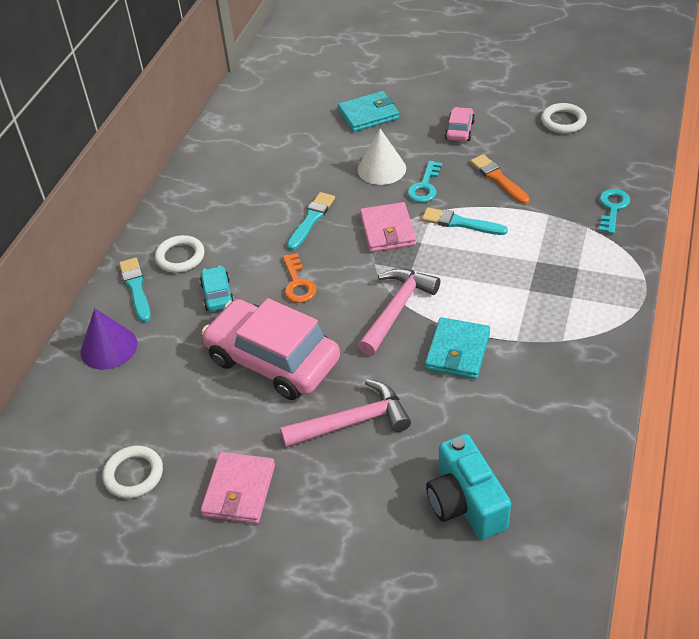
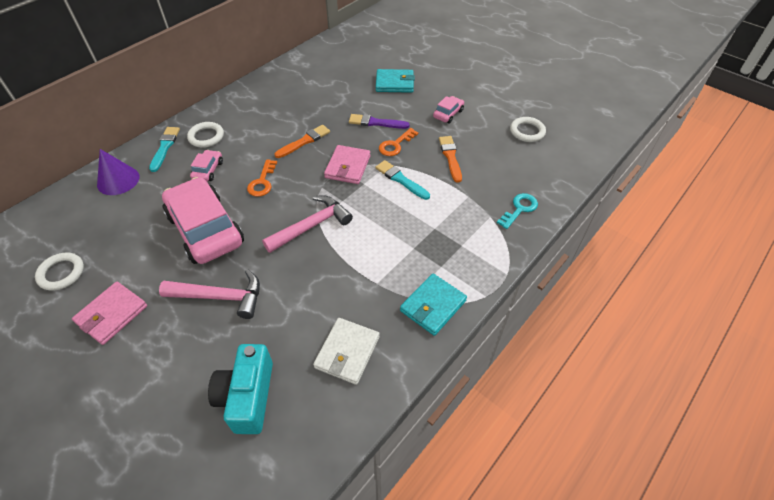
camera: 20 degrees right, 5 degrees up
turquoise car [200,266,234,311] -> pink car [190,150,223,182]
turquoise brush [287,192,335,250] -> orange brush [274,125,330,158]
white cone [358,129,406,185] -> purple brush [349,114,410,129]
turquoise key [407,161,442,202] -> orange key [379,128,419,156]
turquoise wallet [425,317,490,379] -> turquoise wallet moved to [400,273,467,336]
none -> white wallet [313,318,380,385]

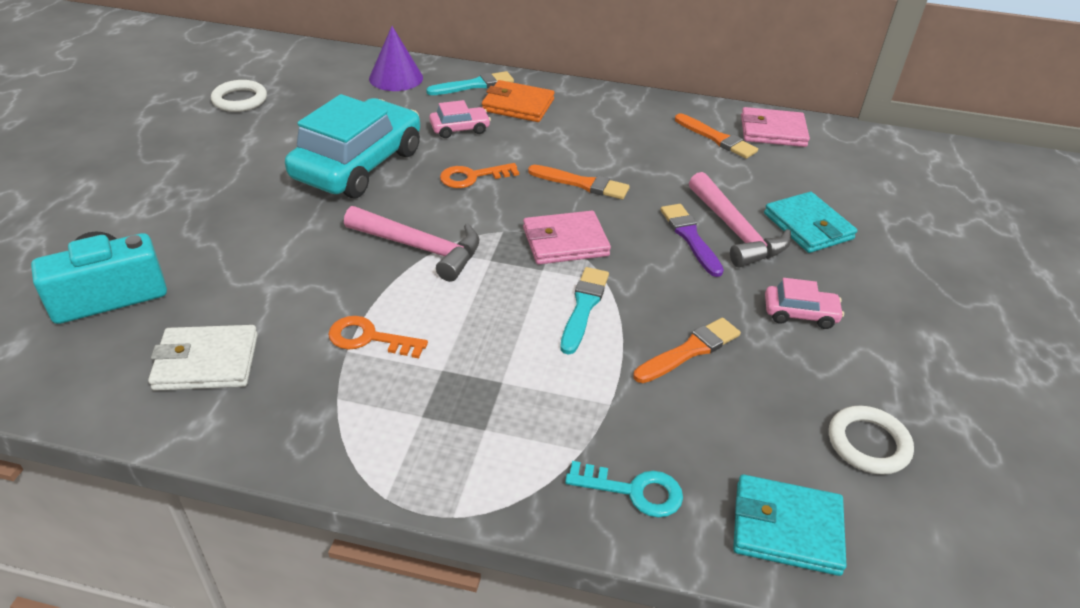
camera: 60 degrees right, 10 degrees down
pink wallet [72,282,147,345] -> pink wallet moved to [741,107,810,147]
pink hammer [159,269,260,319] -> pink hammer moved to [689,172,791,267]
pink car [162,177,244,264] -> turquoise car [285,94,420,198]
white ring [187,122,224,148] -> orange wallet [482,80,554,122]
orange key [379,128,419,156] -> orange key moved to [328,316,428,358]
turquoise wallet [400,273,467,336] -> turquoise wallet moved to [733,474,847,576]
none -> orange brush [675,114,758,159]

